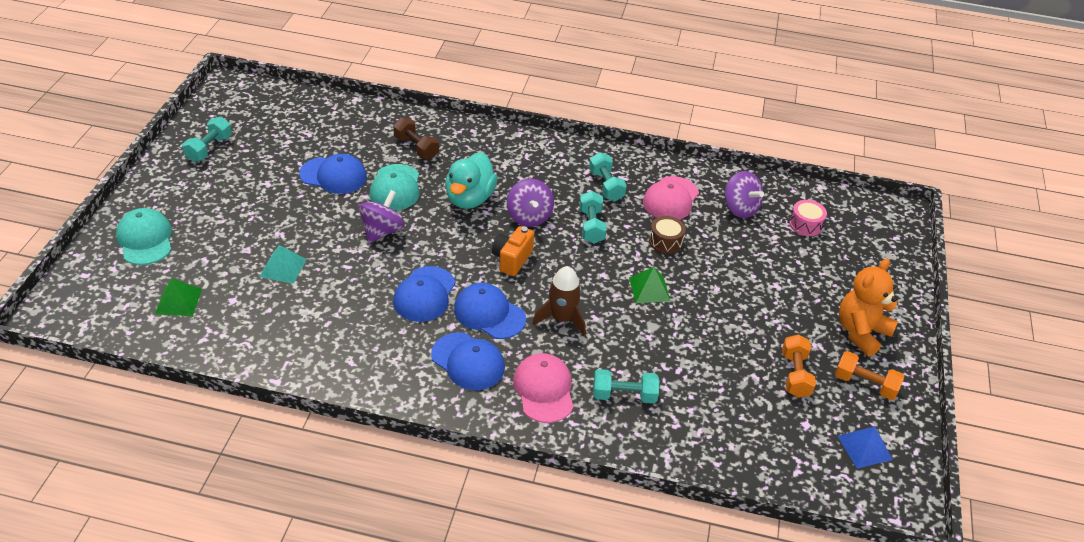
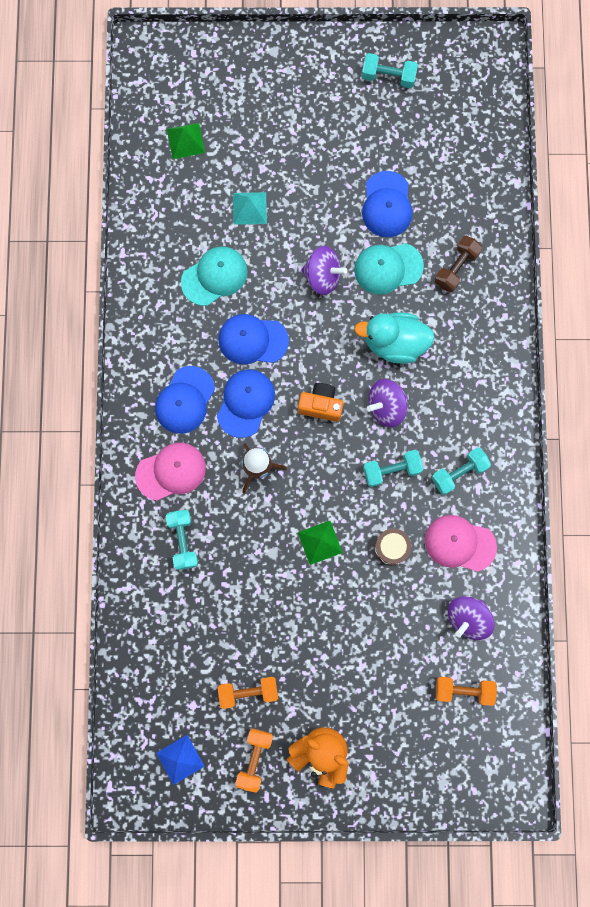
camera: 80 degrees right, 35 degrees up
turquoise cap [116,208,172,265] -> turquoise cap moved to [181,246,248,306]
pink drum [789,200,827,236] -> orange dumbbell [436,677,497,706]

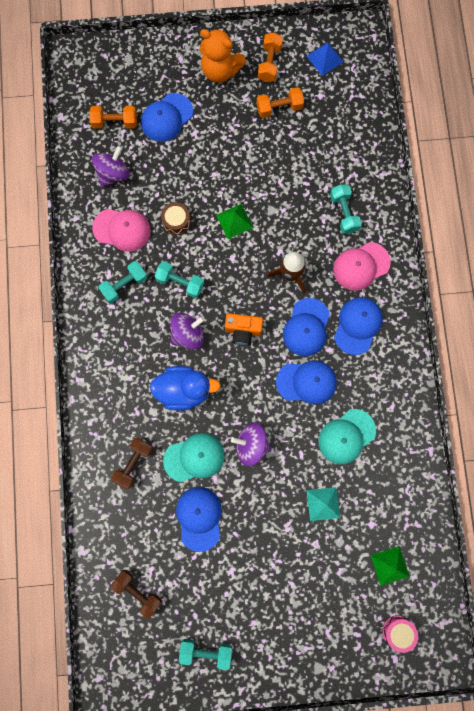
camera: 175 degrees right, 0 degrees up
turquoise duck [354,312,435,364] -> blue duck [150,366,221,411]
turquoise dumbbell [363,450,423,487] -> turquoise dumbbell turned 45 degrees clockwise [155,261,204,298]
none -> brown dumbbell [110,570,162,619]
none -> blue cap [141,93,193,142]
none -> pink drum [382,615,418,653]

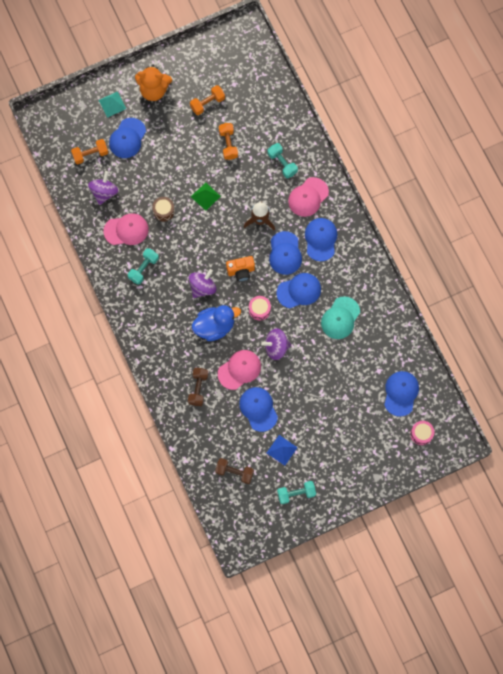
camera: 20 degrees left, 5 degrees down
turquoise dumbbell [155,261,204,298] -> none
turquoise cap [163,433,225,482] -> pink cap [218,350,261,390]
orange dumbbell [258,32,283,82] -> orange dumbbell moved to [219,123,238,160]
turquoise pyramid [306,487,340,521] -> turquoise pyramid moved to [99,91,126,118]
blue pyramid [307,42,344,76] -> blue pyramid moved to [267,435,298,466]
green pyramid [371,546,410,586] -> blue cap [384,371,419,417]
none -> pink drum [249,296,271,321]

